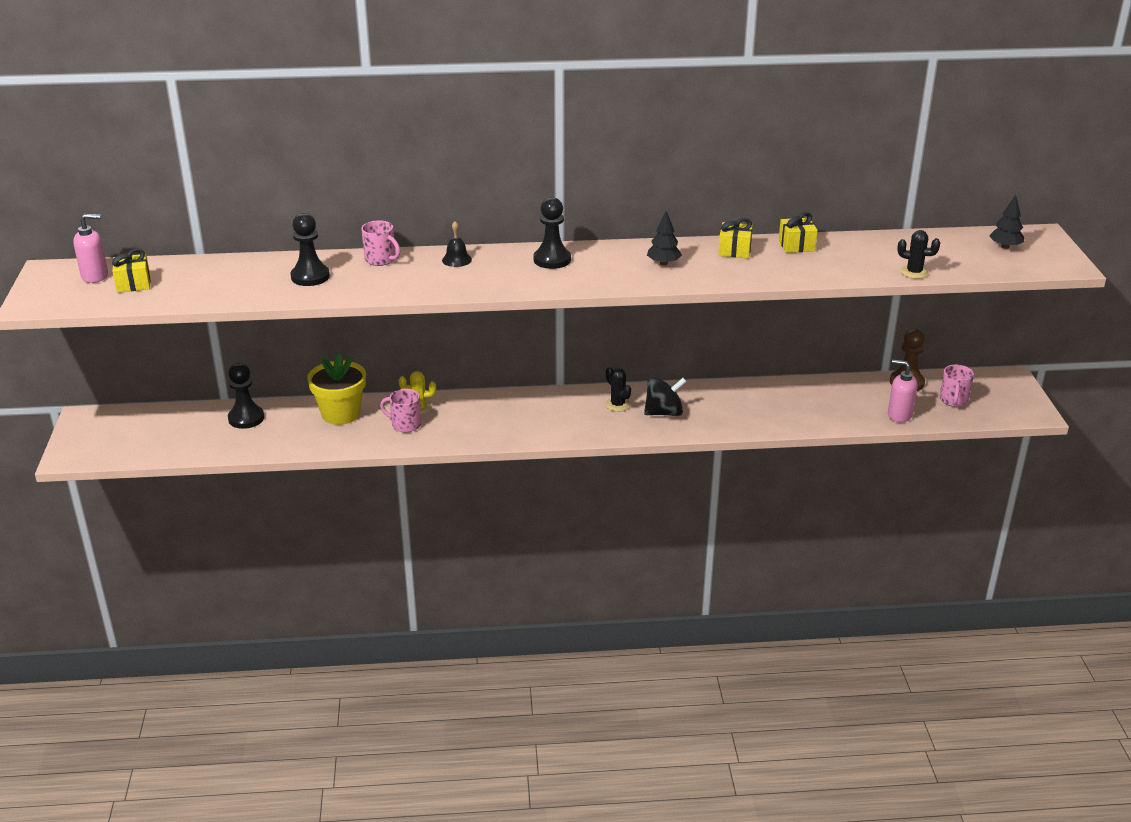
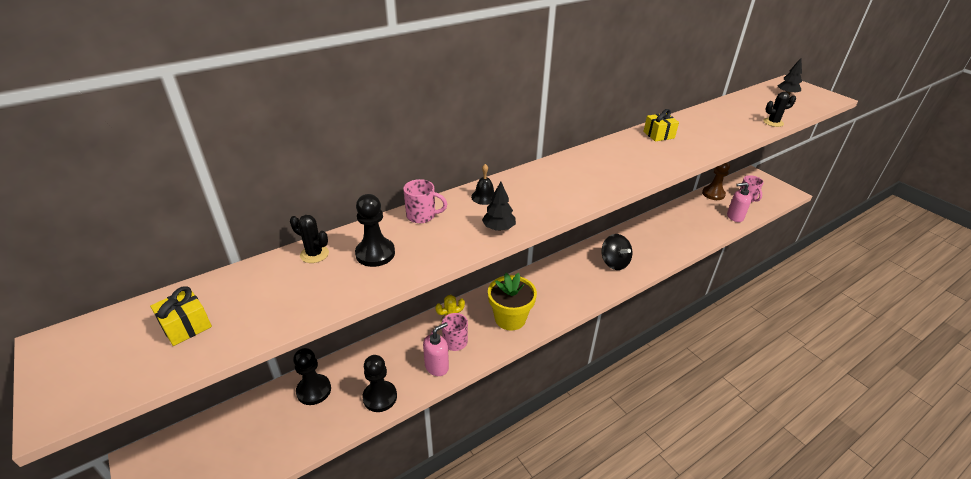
camera: 30 degrees left, 5 degrees up
pink soap dispenser [73,214,108,283] -> pink soap dispenser moved to [423,322,449,376]
yellow flower pot [307,353,366,425] -> yellow flower pot moved to [488,273,537,330]
black pawn [534,197,571,269] -> black pawn moved to [362,355,397,412]
black cactus [605,367,631,412] -> black cactus moved to [290,215,329,263]
black spinning top [644,377,687,416] -> black spinning top turned 105 degrees clockwise [602,234,632,270]
black tree [647,211,682,265] -> black tree moved to [482,181,516,231]
yellow gift [779,212,818,253] -> none

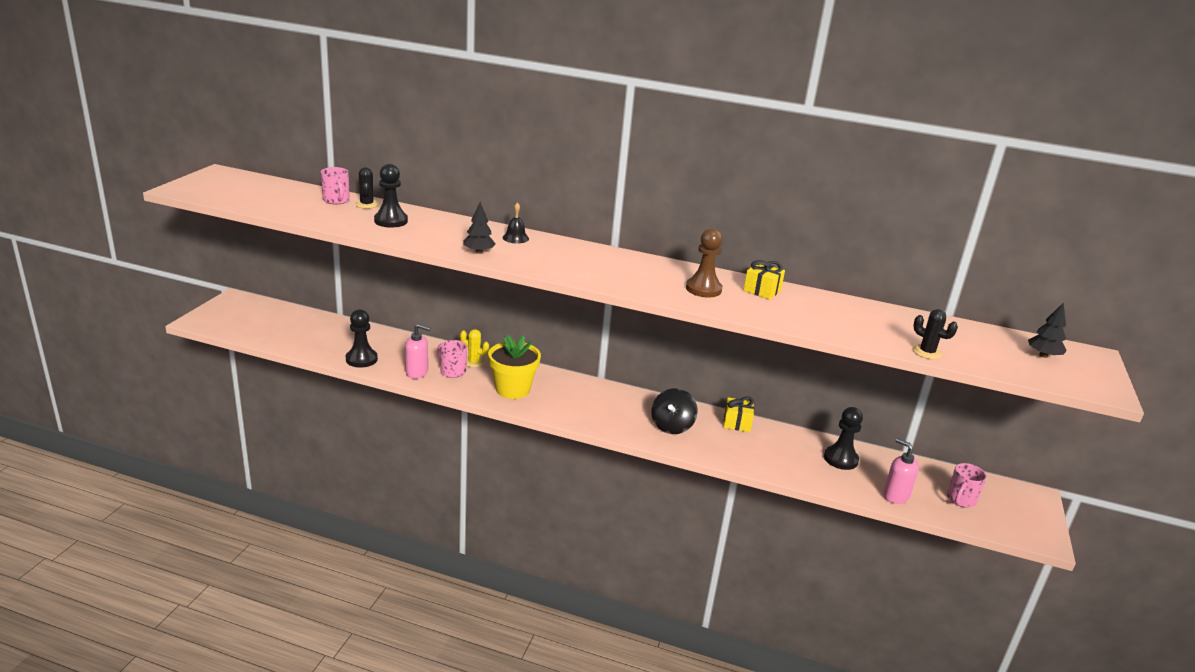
camera: 50 degrees right, 10 degrees down
yellow gift [150,286,212,346] -> yellow gift moved to [724,396,754,432]
black pawn [293,348,331,405] -> black pawn moved to [824,407,863,470]
pink mug [403,179,447,223] -> pink mug moved to [321,167,350,204]
brown pawn [702,162,730,200] -> brown pawn moved to [686,228,723,297]

